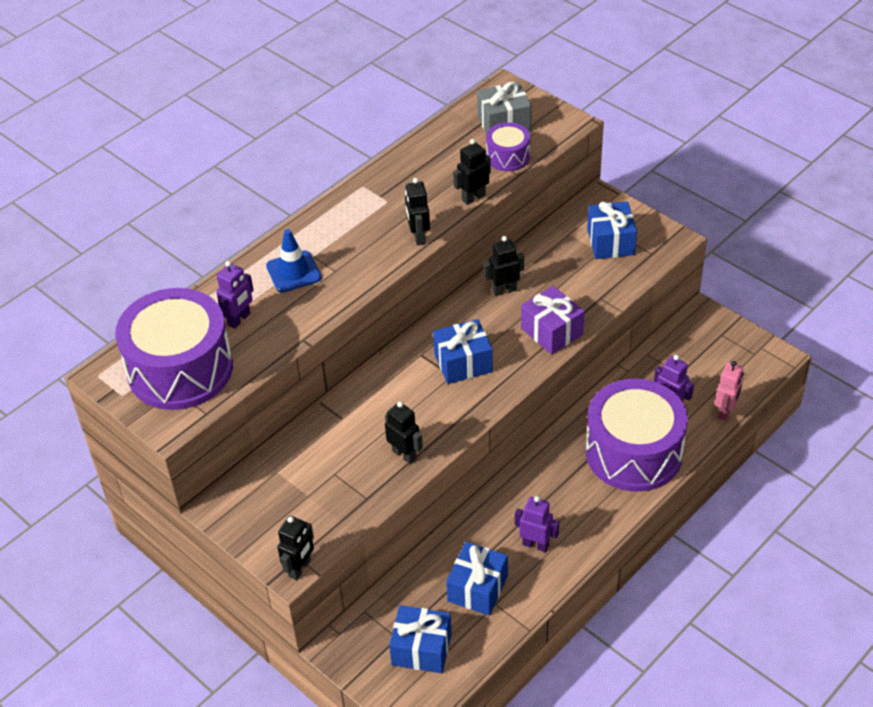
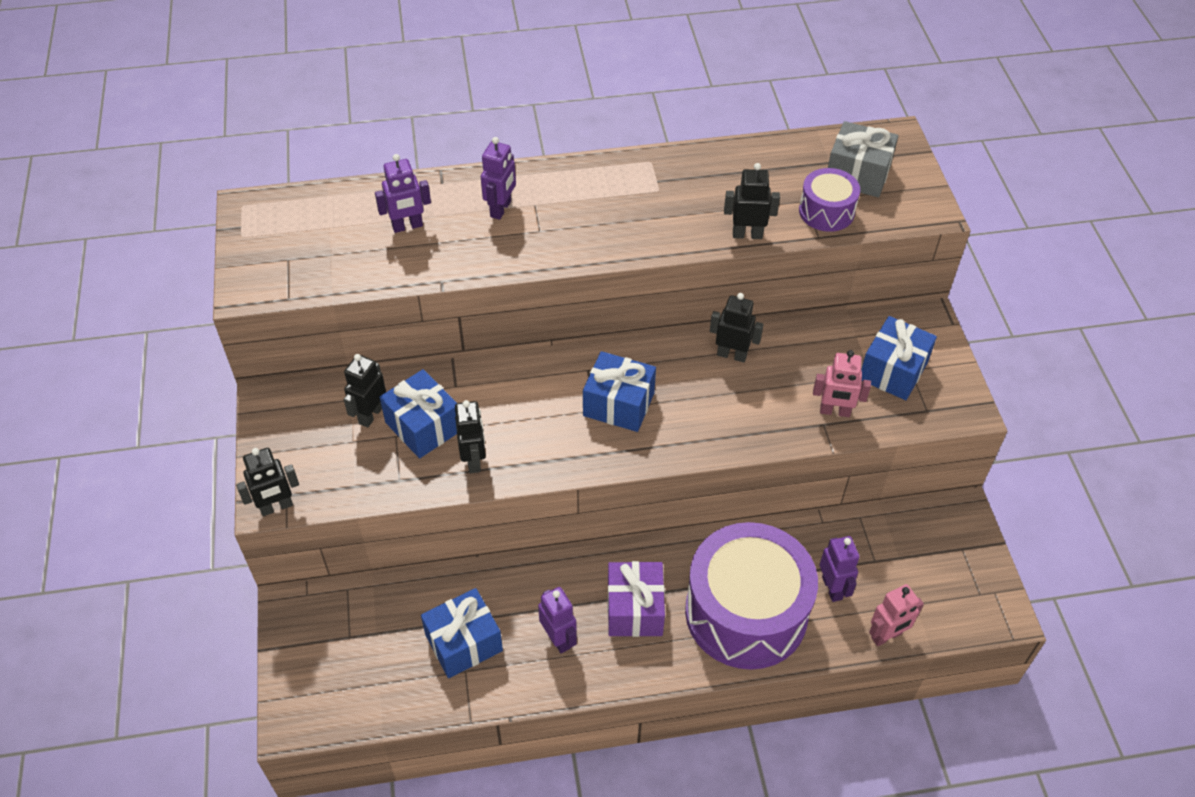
camera: 35 degrees right, 5 degrees up
purple drum [115,288,233,410] -> none
blue traffic cone [266,229,321,293] -> purple robot [481,137,516,220]
blue gift [389,605,452,673] -> blue gift moved to [380,369,457,458]
black robot [405,178,430,245] -> black robot moved to [344,354,386,428]
purple gift [521,286,584,355] -> purple gift moved to [608,561,665,637]
none -> pink robot [813,350,871,417]

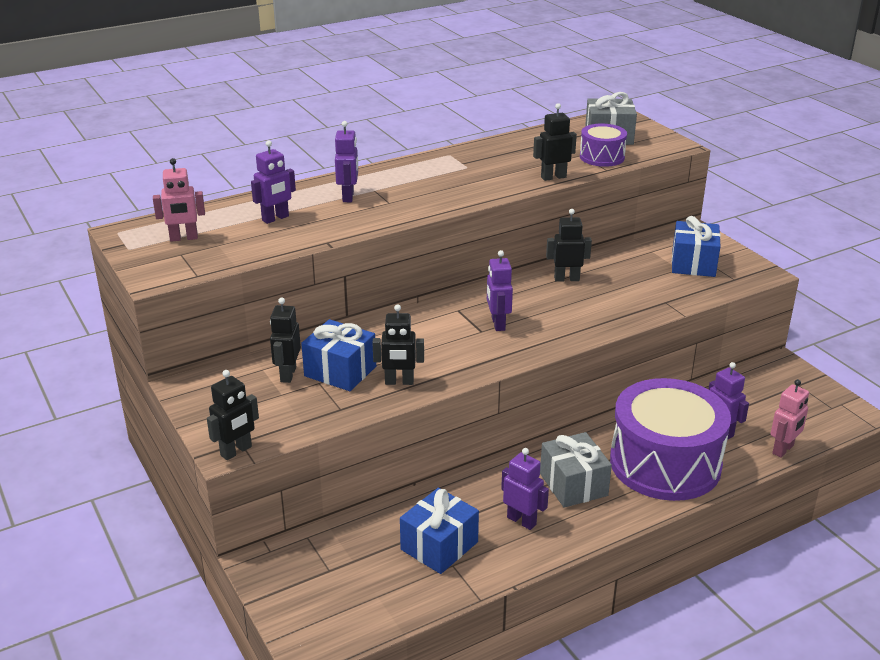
camera: 20 degrees left, 20 degrees down
black robot [455,400,486,473] -> black robot turned 120 degrees clockwise [372,304,424,385]
blue gift [583,351,656,432] -> purple robot [487,250,513,331]
purple gift [608,561,665,637] -> grey gift [540,432,612,508]
pink robot [813,350,871,417] -> pink robot moved to [153,158,205,242]

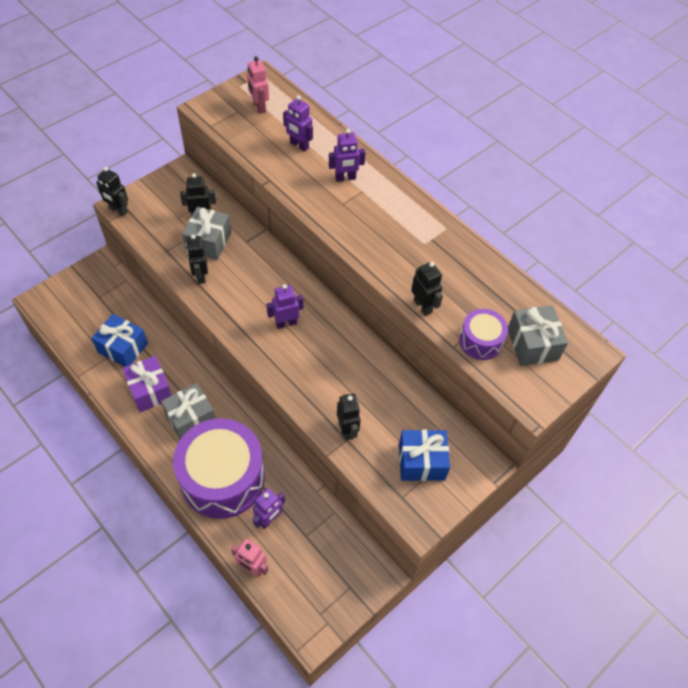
camera: 75 degrees right, 25 degrees up
blue gift [301,319,376,391] -> grey gift [182,207,231,260]
purple robot [501,448,549,530] -> purple gift [122,356,172,412]
black robot [546,209,592,282] -> black robot moved to [337,394,361,440]

